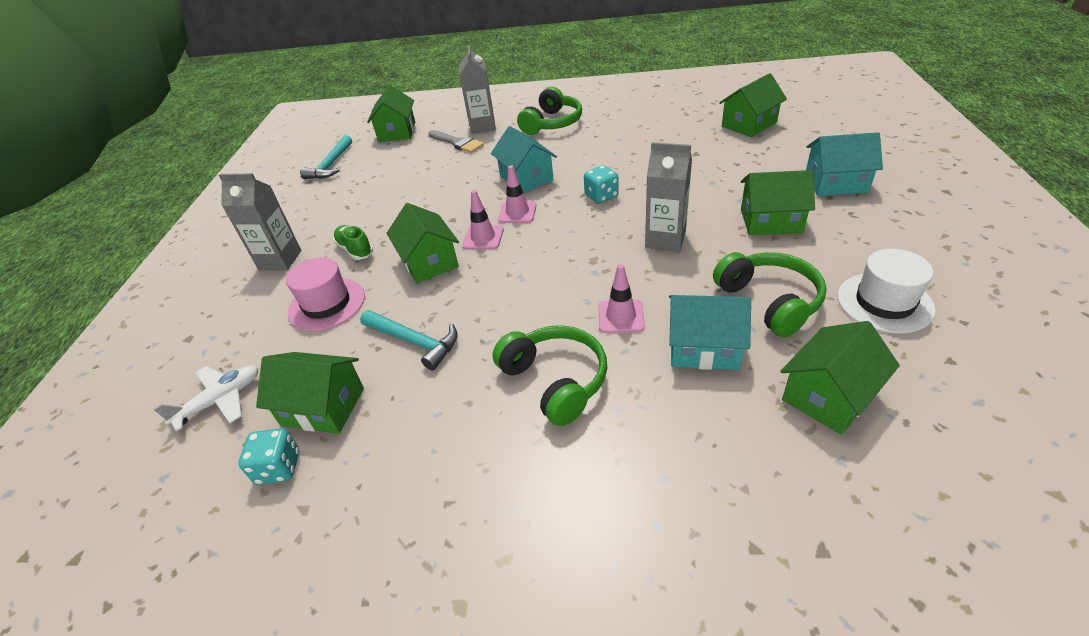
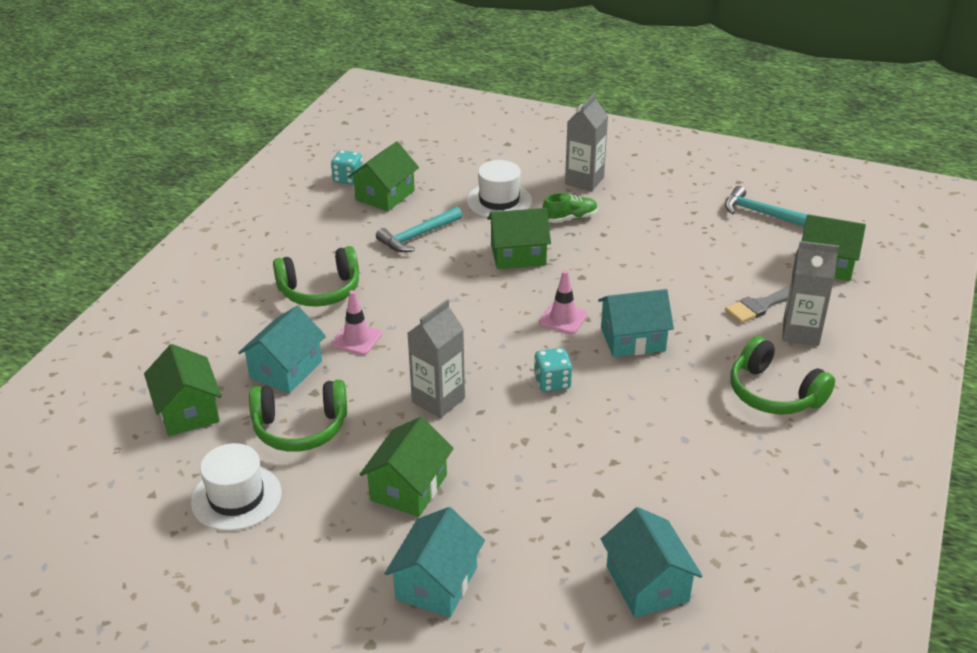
camera: 105 degrees right, 5 degrees down
white plane [154,365,258,431] -> none
pink hat [286,257,365,331] -> white hat [467,160,532,218]
pink traffic cone [462,190,504,249] -> none
green house [719,73,787,137] -> turquoise house [601,507,702,618]

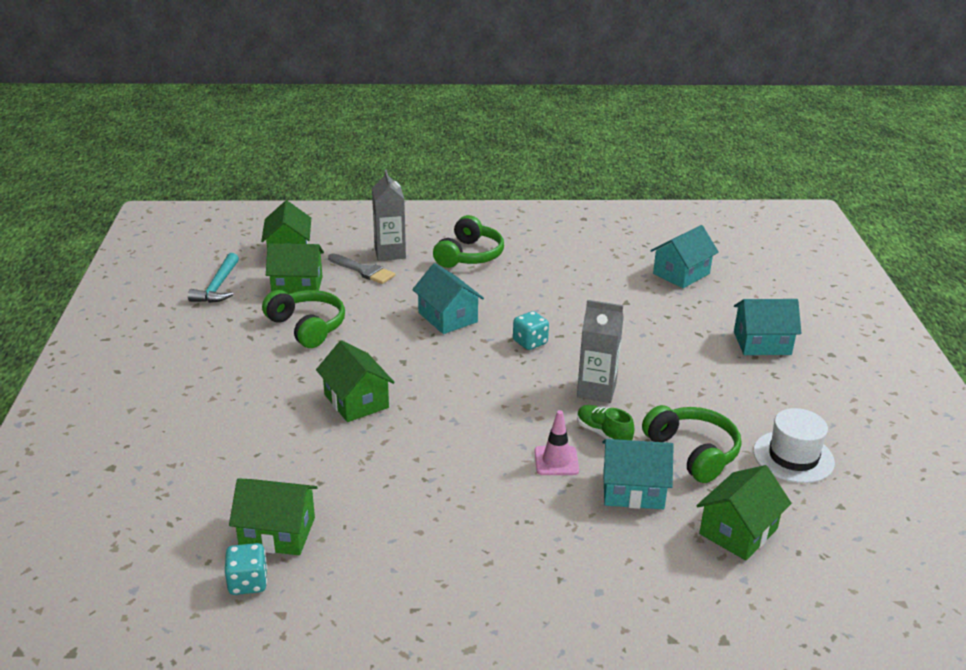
camera: 115 degrees left, 5 degrees down
green headphones [273,246,359,307] -> green headphones moved to [262,290,345,348]
green house [359,417,454,517] -> green house moved to [266,243,324,294]
turquoise hammer [376,207,462,252] -> none
white hat [467,160,532,218] -> none
pink traffic cone [539,270,588,334] -> none
green shoe [543,193,598,223] -> green shoe moved to [577,405,634,440]
grey carton [565,93,608,191] -> none

